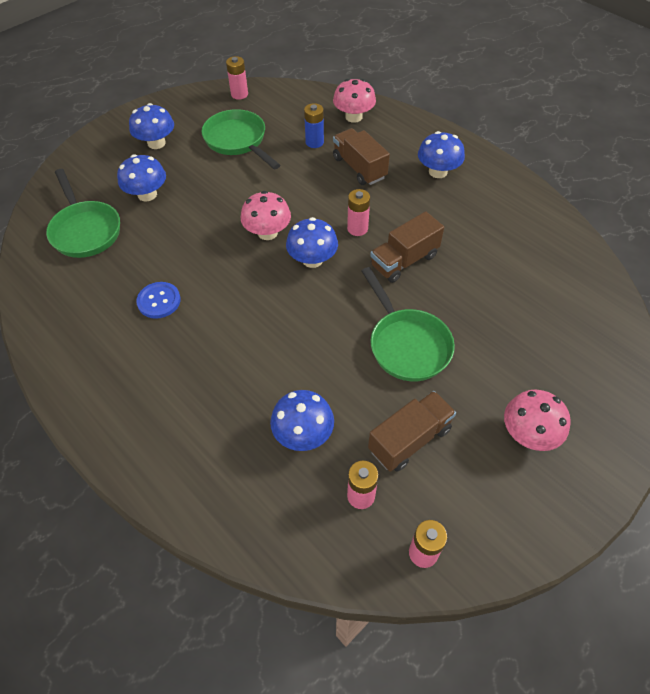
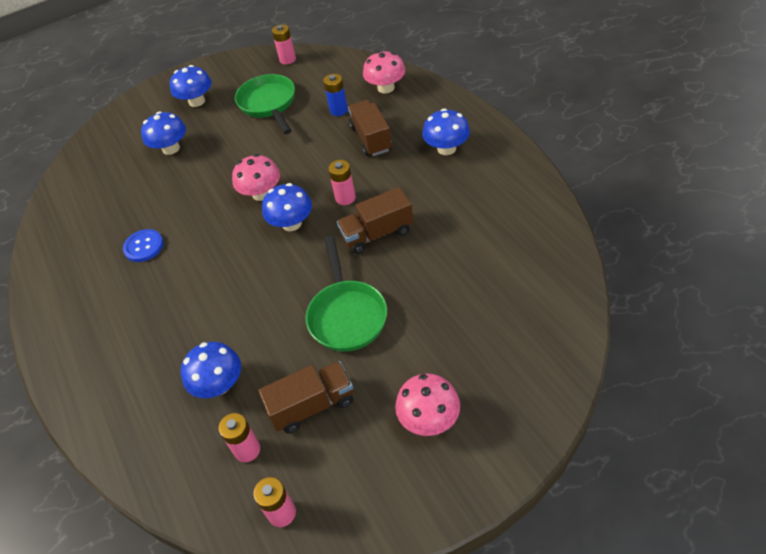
camera: 20 degrees right, 5 degrees down
green pan [46,169,120,258] -> none

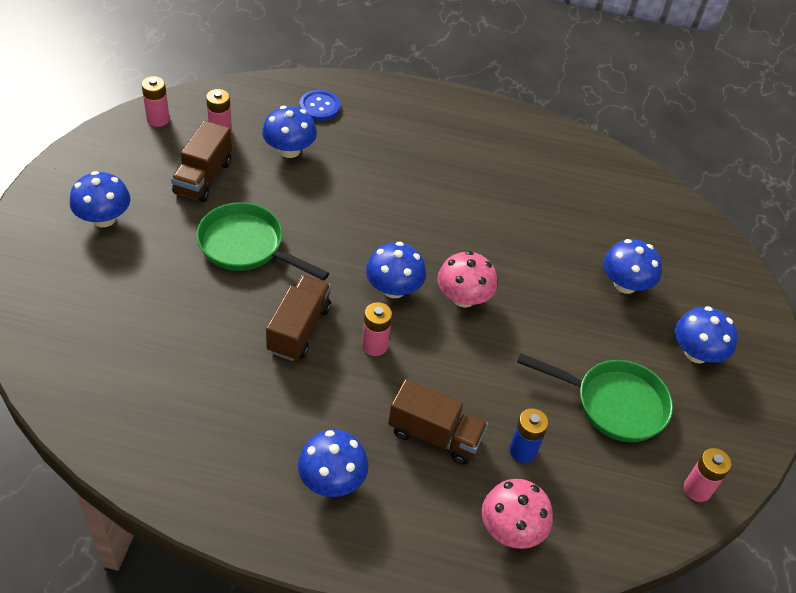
camera: 120 degrees right, 0 degrees up
blue button [123,229,164,262] -> blue button moved to [299,90,340,121]
pink mushroom [395,374,460,436] -> blue mushroom [70,171,130,227]

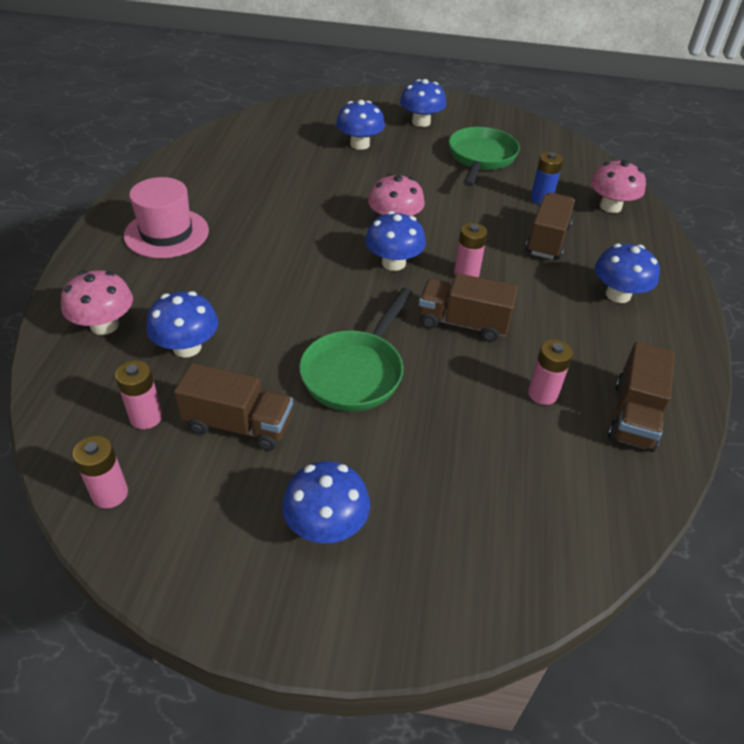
camera: 90 degrees left, 5 degrees down
blue button [299,90,340,121] -> pink mushroom [61,270,133,335]
pink battery [684,448,732,502] -> pink battery moved to [528,339,573,405]
none -> pink hat [124,177,209,258]
none -> brown truck [608,342,675,452]

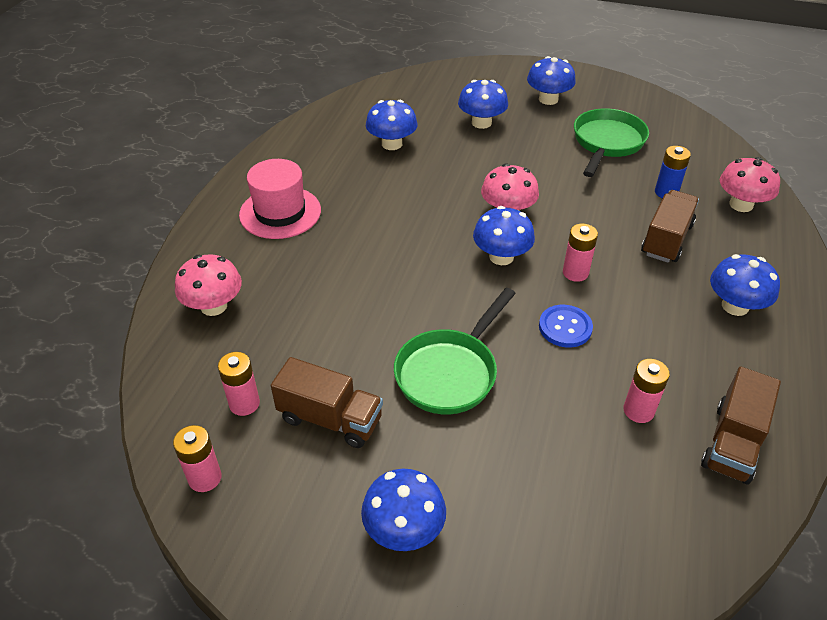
camera: 10 degrees right, 0 degrees up
blue mushroom [146,291,218,358] -> blue mushroom moved to [366,100,417,150]
brown truck [419,273,518,342] -> blue button [539,305,593,348]

